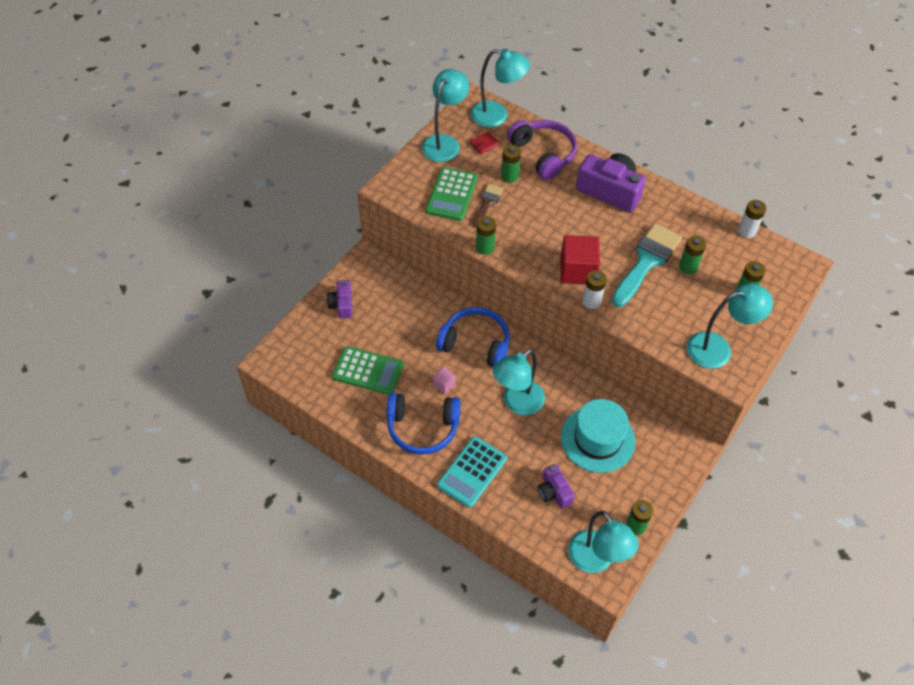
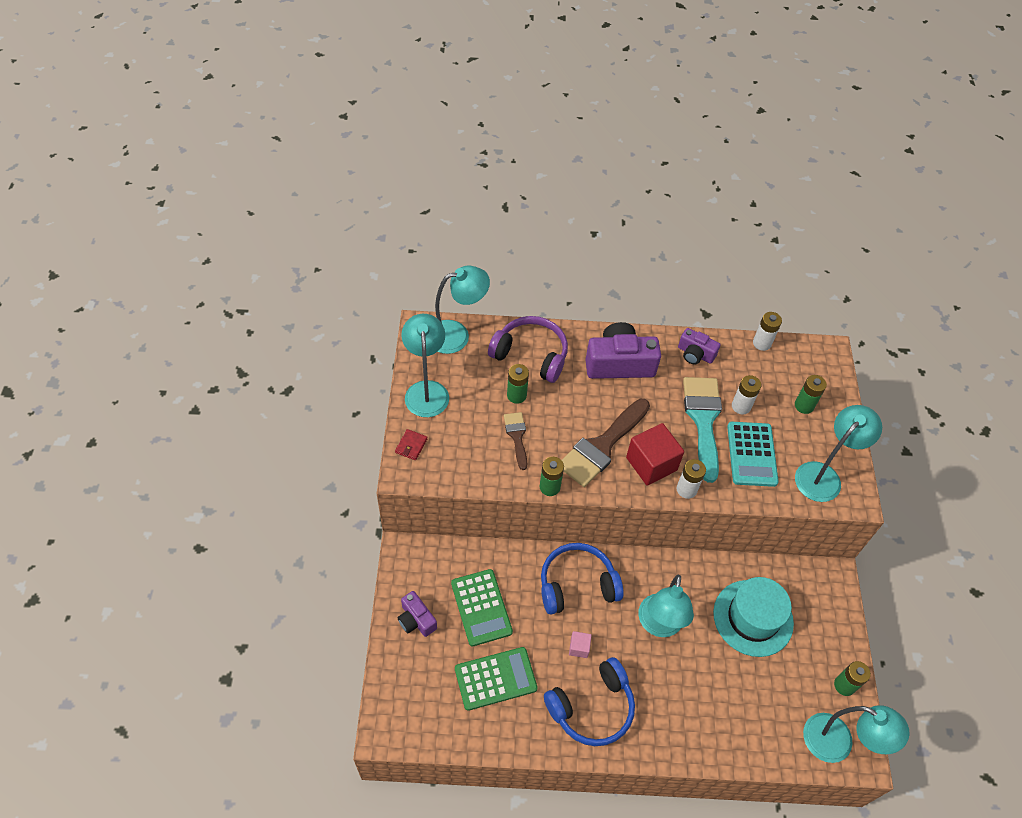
camera: 35 degrees left, 0 degrees up
green calculator [426,167,478,221] -> green calculator moved to [451,569,513,646]
turquoise calculator [437,436,507,508] -> turquoise calculator moved to [727,422,779,487]
red wallet [470,132,499,154] -> red wallet moved to [395,429,428,460]
purple camera [538,464,575,509] -> purple camera moved to [678,328,720,365]
green battery [679,236,706,274] -> white battery [732,375,761,414]
none -> brown brush [562,399,650,487]

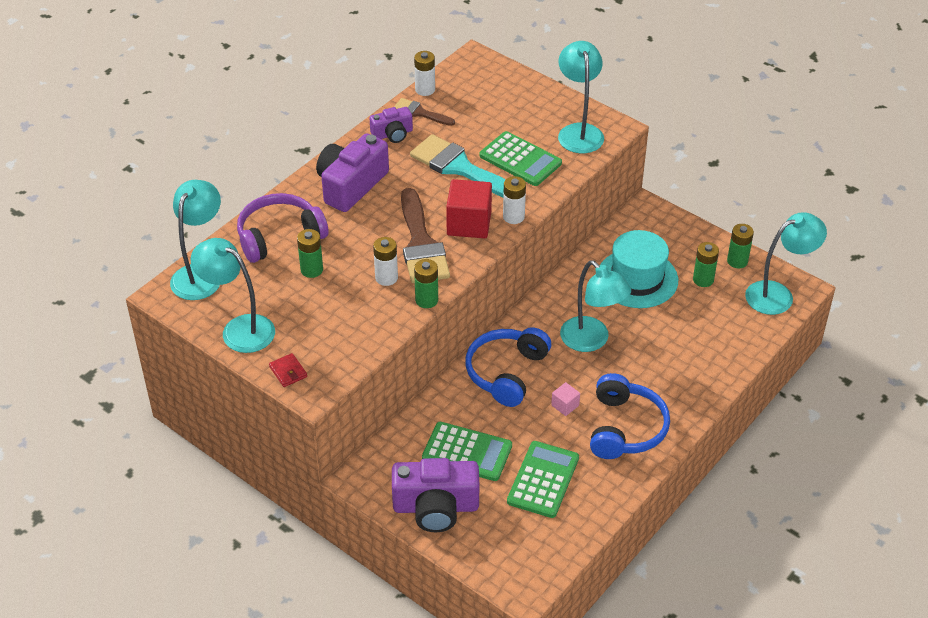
camera: 50 degrees left, 10 degrees down
purple camera [397,591,437,637] -> purple camera [392,458,479,532], size x1.79
brown brush [504,412,527,470] -> brown brush moved to [394,98,455,126]
turquoise calculator [727,422,779,487] -> green calculator [479,131,562,186]
white battery [732,375,761,414] -> white battery moved to [373,237,398,286]
green battery [795,375,827,414] -> green battery moved to [693,242,719,287]

